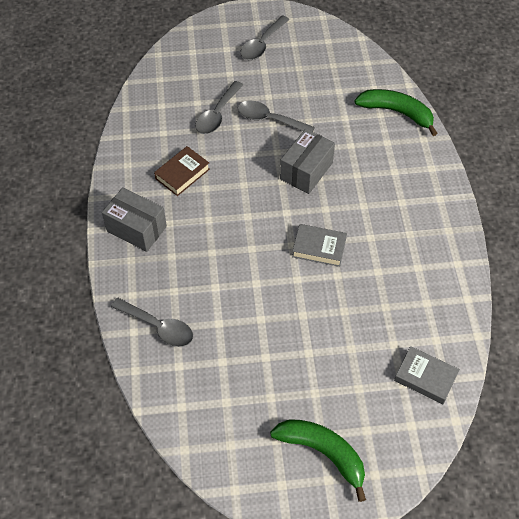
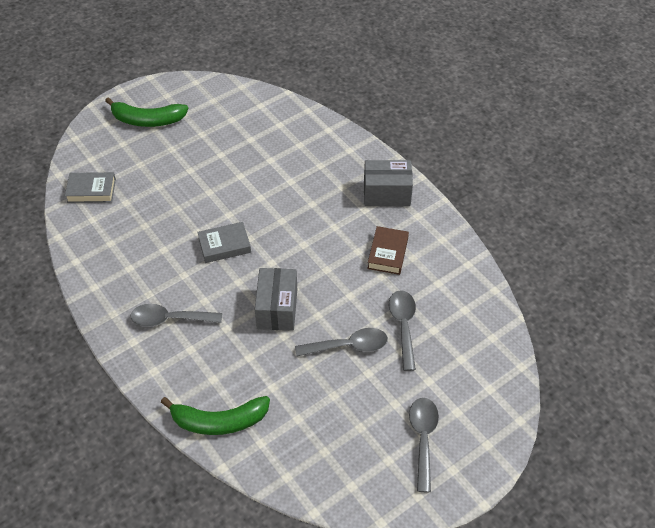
camera: 150 degrees right, 5 degrees down
grey spoon [111,298,193,347] -> grey spoon moved to [130,304,222,327]

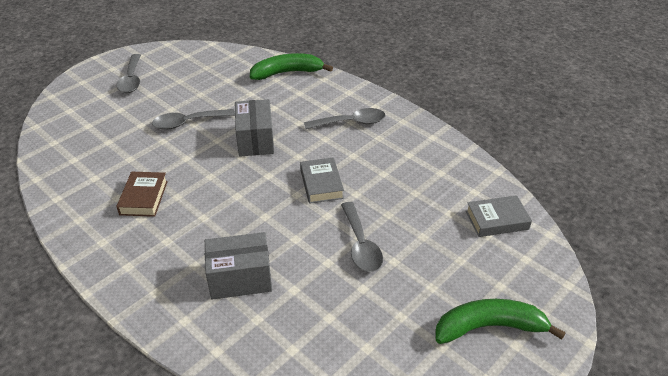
camera: 170 degrees right, 10 degrees down
grey book [197,222,251,263] -> grey book turned 75 degrees counterclockwise [300,157,344,204]
grey box [364,160,413,206] -> grey box moved to [205,232,272,300]
grey spoon [389,290,416,371] -> grey spoon moved to [341,202,383,272]

